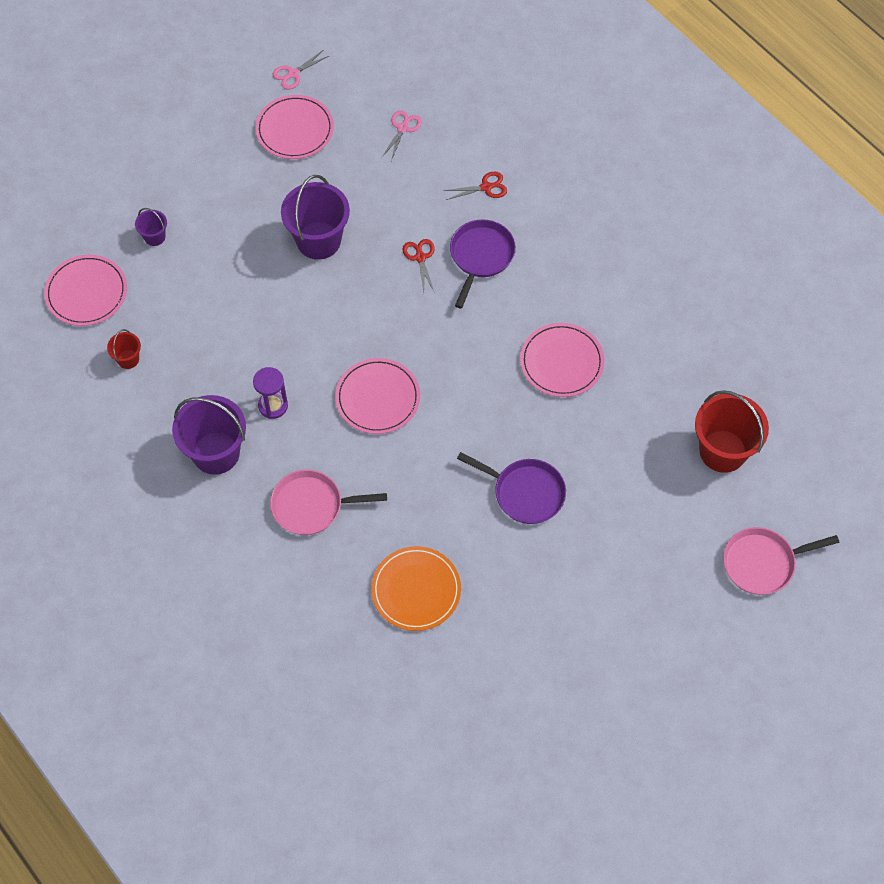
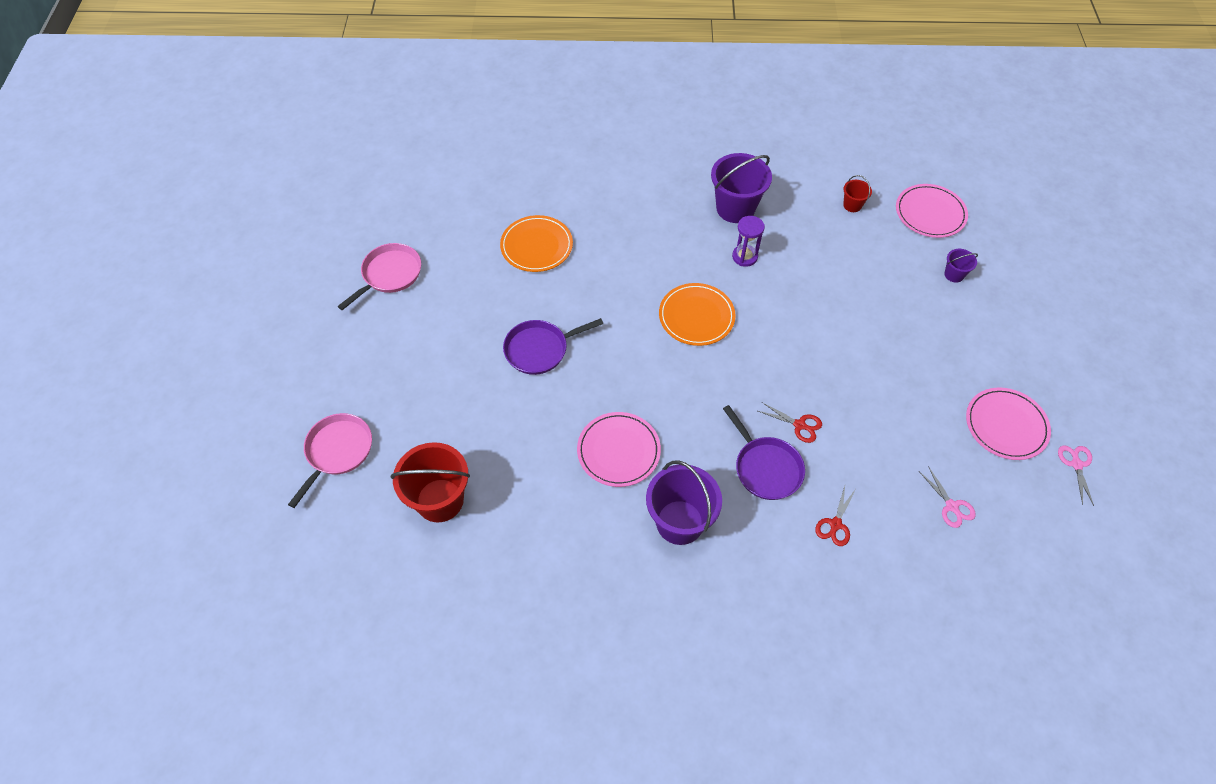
camera: 130 degrees right, 5 degrees down
pink pan [270,470,387,535] -> pink pan moved to [337,243,421,310]
purple bucket [281,175,350,260] -> purple bucket moved to [646,460,722,545]
pink plate [335,358,420,434] -> orange plate [659,283,736,346]

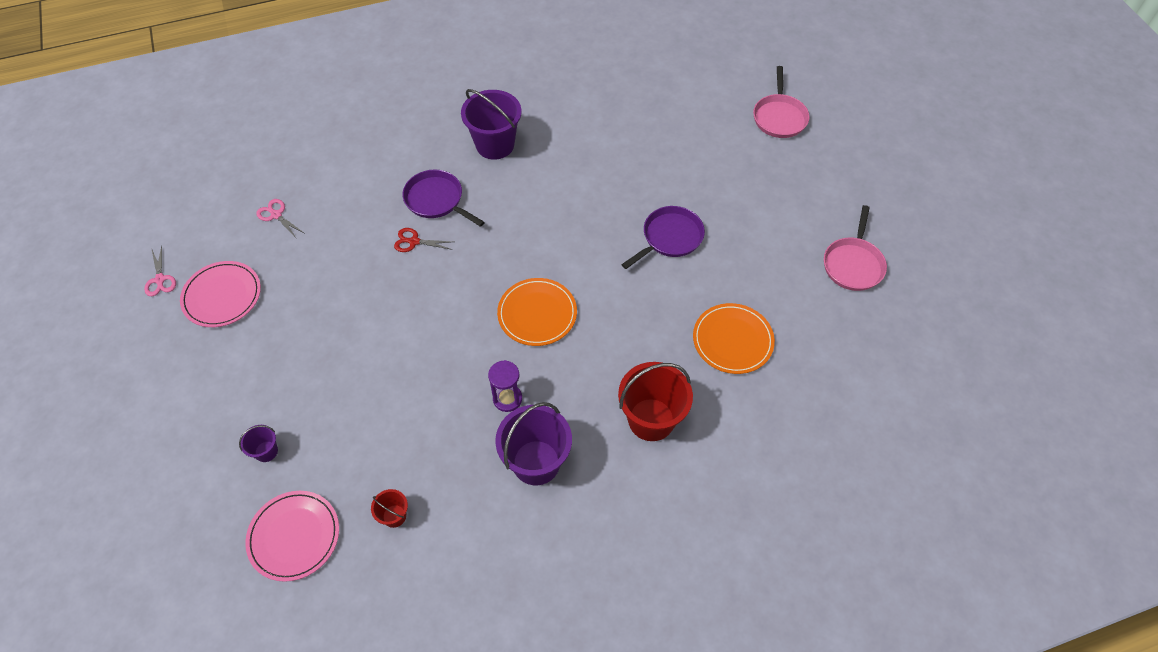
camera: 160 degrees right, 0 degrees up
red bucket [391,442,470,522] -> red bucket moved to [618,362,693,441]
pink plate [577,412,661,487] -> none
red scissors [815,486,856,546] -> none

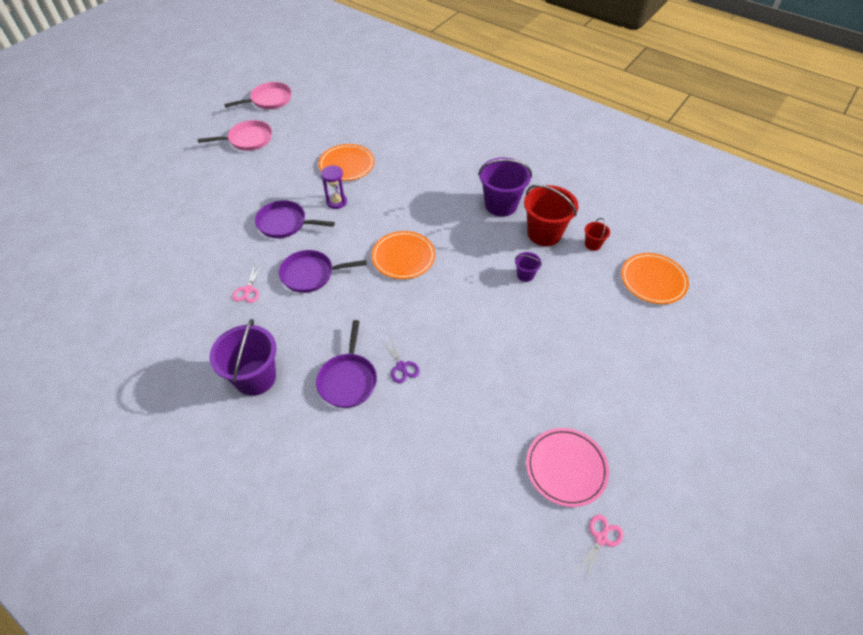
camera: 125 degrees left, 5 degrees down
purple bucket [239,425,278,462] -> purple bucket moved to [515,252,542,282]
pink plate [245,491,339,582] -> orange plate [621,253,689,304]
pink scissors [256,199,304,238] -> pink scissors moved to [232,263,263,303]
red scissors [394,228,453,252] -> purple scissors [381,336,420,383]
purple hourglass [488,360,522,412] -> purple hourglass moved to [321,165,347,209]
red bucket [618,362,693,441] -> red bucket moved to [524,185,578,246]
pink pan [753,66,809,138] -> pink pan moved to [224,82,292,109]
none -> purple pan [279,250,367,293]

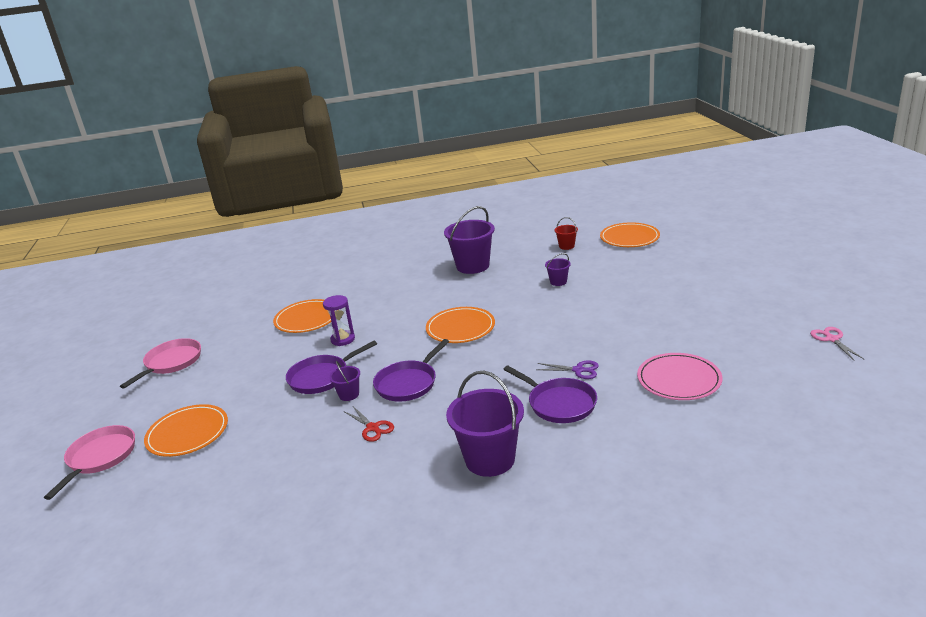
camera: 45 degrees left, 25 degrees down
pink pan [224,82,292,109] -> pink pan moved to [44,425,135,500]
pink scissors [232,263,263,303] -> red scissors [345,406,394,442]
red bucket [524,185,578,246] -> none
pink plate [526,428,609,507] -> pink plate moved to [637,353,722,400]
none -> orange plate [144,404,228,457]
none -> purple bucket [329,361,360,401]

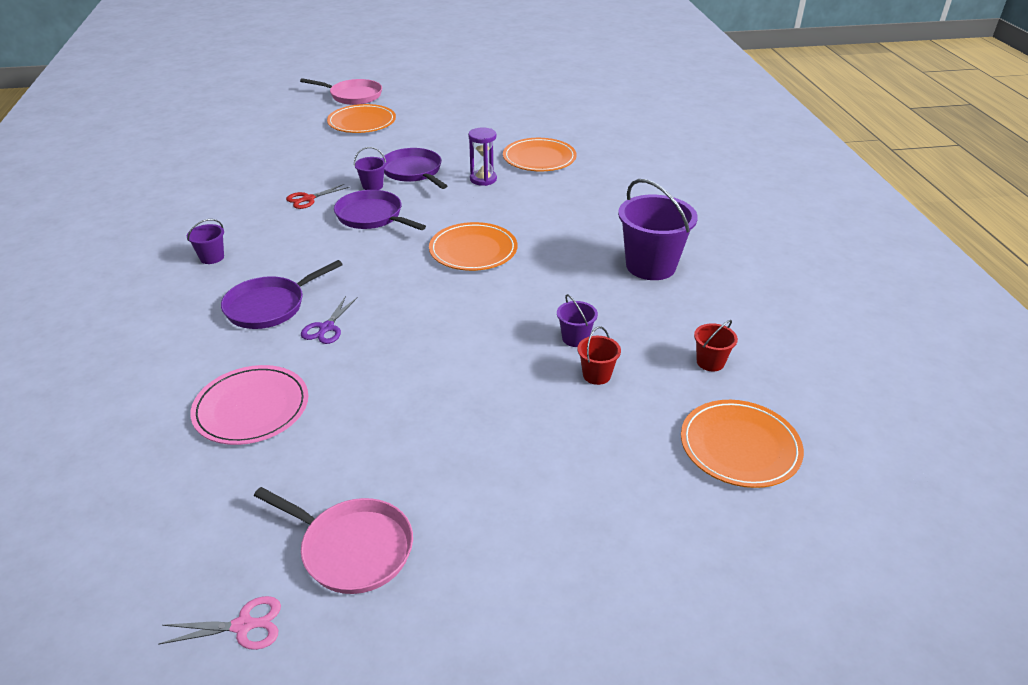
camera: 90 degrees right, 10 degrees up
pink pan [120,338,201,389] -> pink pan moved to [254,487,413,594]
purple bucket [446,371,524,477] -> purple bucket [187,219,224,264], size x0.47
none -> red bucket [578,326,621,385]

